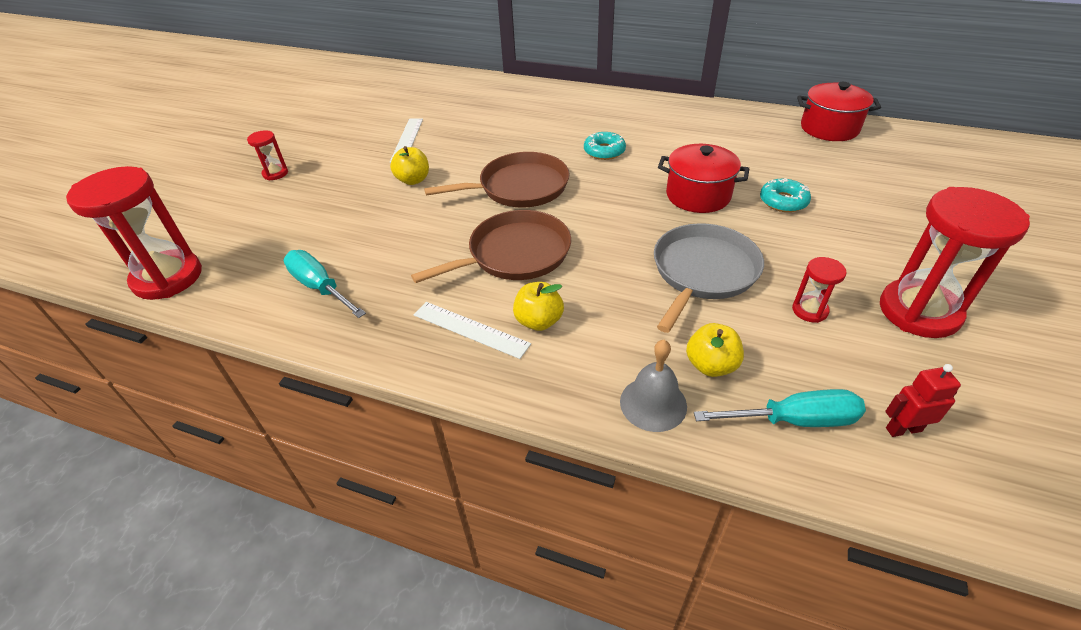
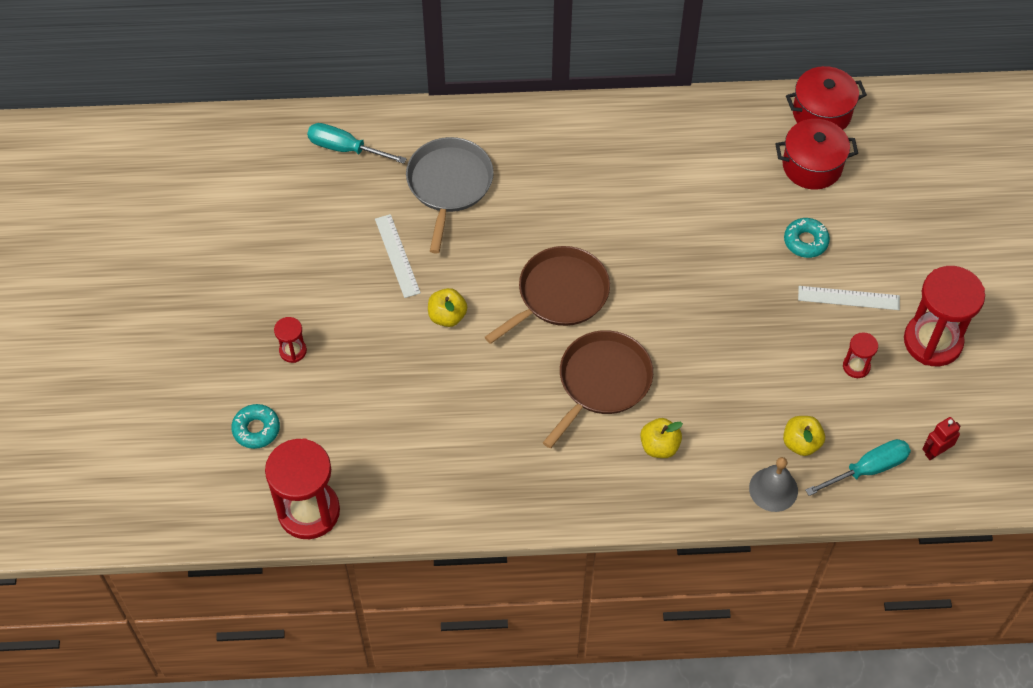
camera: 25 degrees left, 15 degrees up
turquoise screwdriver [283,250,366,318] -> turquoise screwdriver moved to [307,123,407,164]
white ruler [414,302,531,359] -> white ruler moved to [798,286,900,310]
turquoise donut [584,132,626,160] -> turquoise donut moved to [231,404,280,449]
grey pan [654,223,764,333] -> grey pan moved to [406,137,494,254]
red pot [658,144,749,213] -> red pot moved to [775,119,858,190]

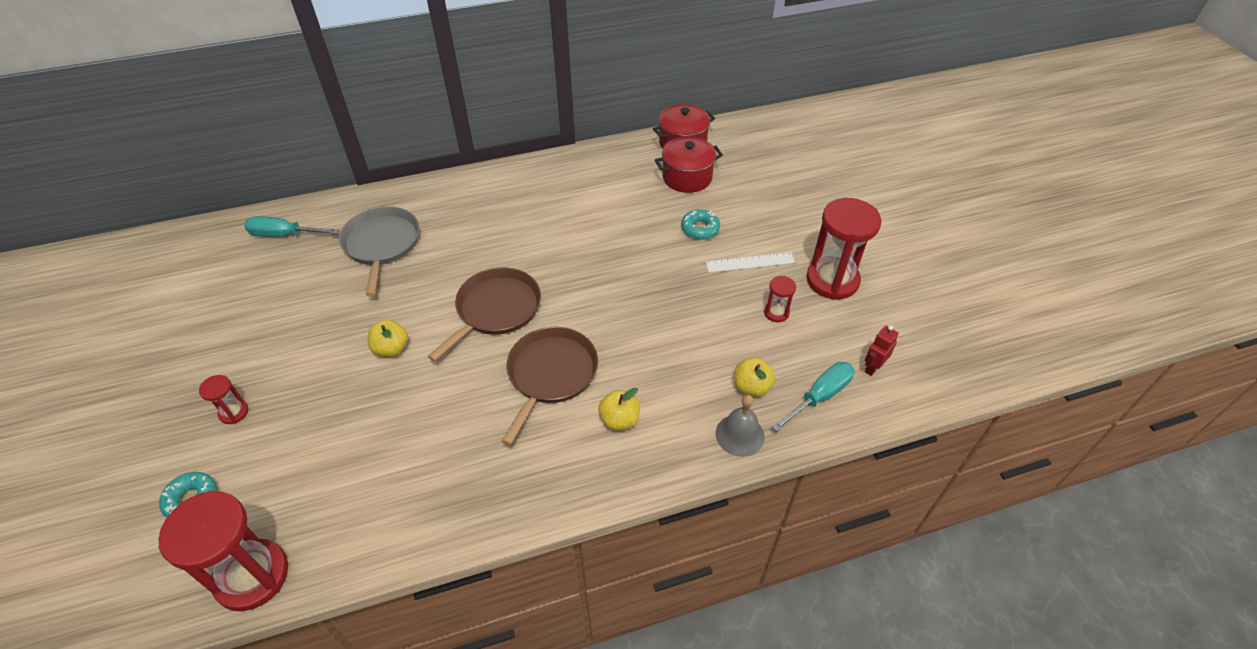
camera: 15 degrees left, 10 degrees down
white ruler [375,214,421,298] -> none

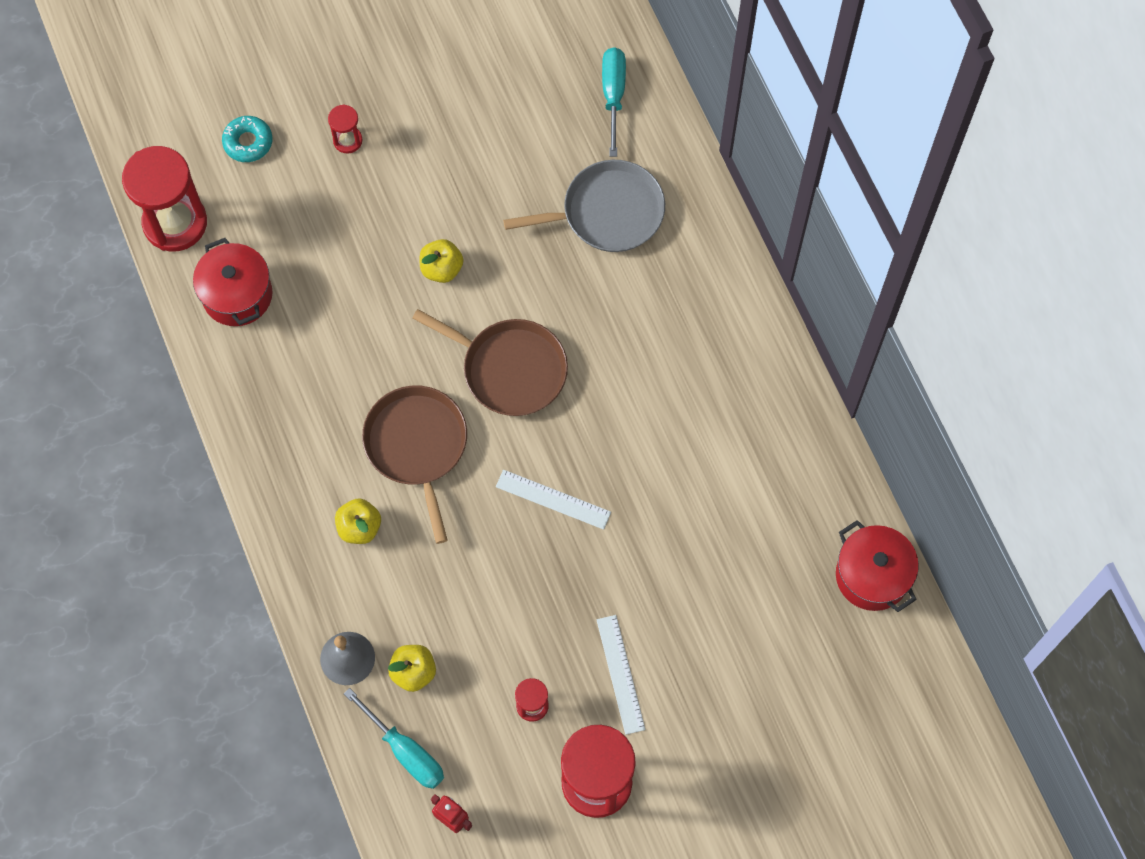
camera: 85 degrees right, 20 degrees up
brown pan [501,327,598,445] -> brown pan turned 120 degrees counterclockwise [362,386,467,544]
red pot [655,137,723,193] -> red pot moved to [193,238,273,326]
turquoise donut [681,209,720,240] -> none
none -> white ruler [496,470,611,530]

